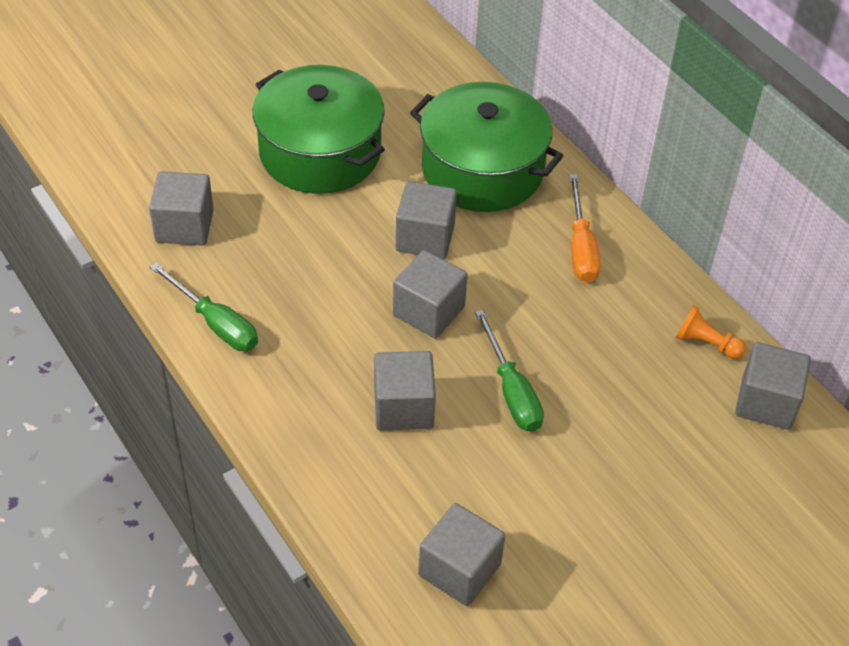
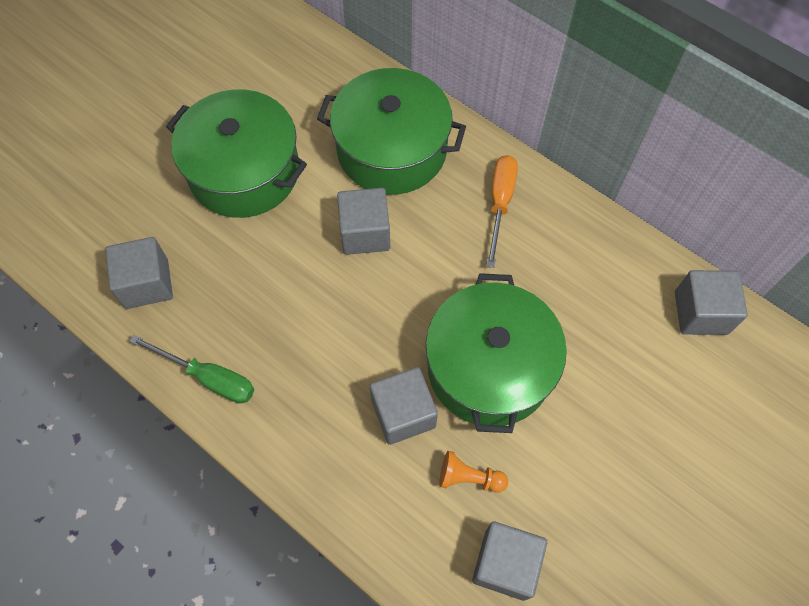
camera: 15 degrees left, 15 degrees up
grey cube [393,250,468,338] -> none
green screwdriver [475,310,544,432] -> green pot [426,273,567,433]
orange screwdriver [569,174,600,282] -> orange screwdriver turned 150 degrees counterclockwise [486,155,518,268]
orange pawn [676,305,746,359] -> orange pawn moved to [439,451,508,493]

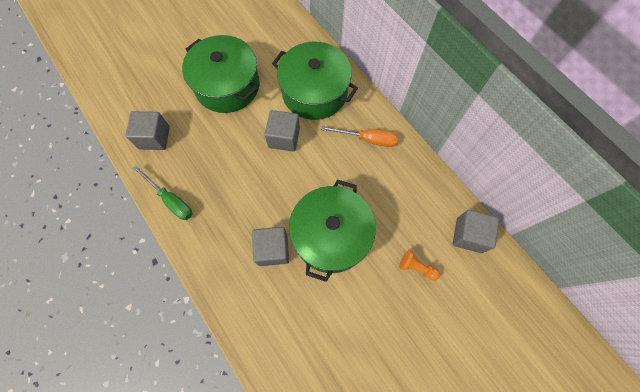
camera: 15 degrees right, 5 degrees up
orange pawn [439,451,508,493] -> orange pawn moved to [399,250,440,281]
grey cube [472,521,547,601] -> none
orange screwdriver [486,155,518,268] -> orange screwdriver turned 75 degrees clockwise [321,126,398,147]

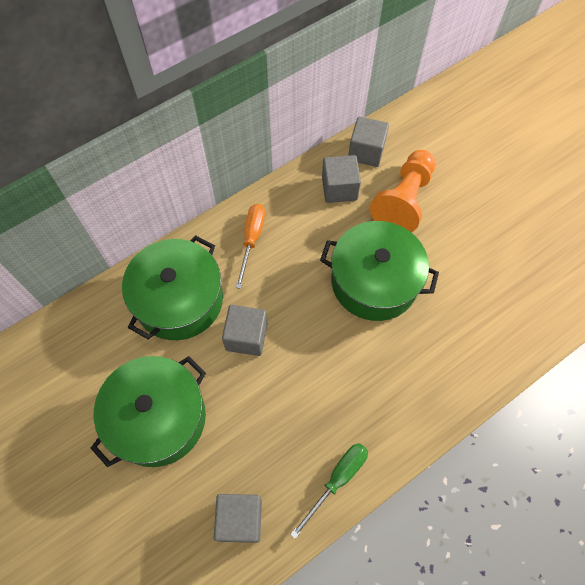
camera: 90 degrees left, 5 degrees down
grey cube [252,227,289,266] -> grey cube moved to [322,155,361,203]
orange pawn [399,250,440,281] -> orange pawn [370,150,435,232], size x2.21

